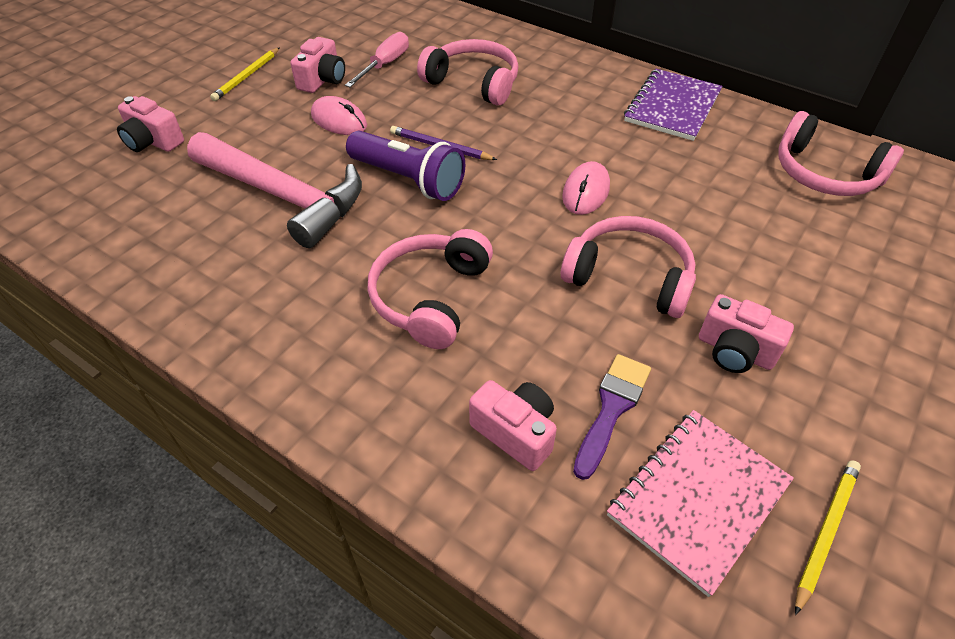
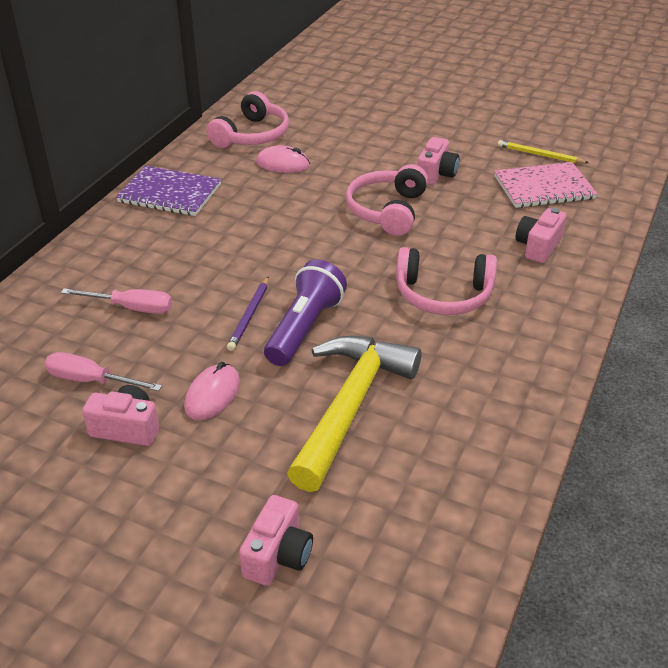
camera: 100 degrees left, 10 degrees down
pink hammer [187,132,362,248] -> yellow hammer [287,336,422,492]
yellow pencil [210,47,280,101] -> none
pink headphones [417,39,518,106] -> pink screwdriver [61,288,172,314]
pink mouse [562,161,610,215] -> pink mouse moved to [256,145,310,173]
purple brush [573,354,651,480] -> none
pink notebook [607,410,794,597] -> pink notebook turned 45 degrees counterclockwise [494,162,598,208]

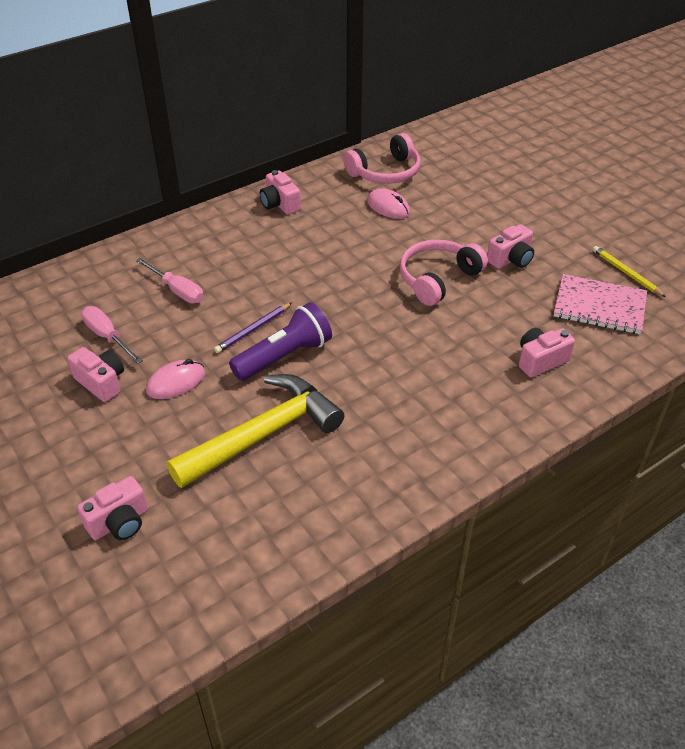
camera: 30 degrees right, 5 degrees up
purple notebook [116,166,221,216] -> pink camera [260,170,301,215]
pink headphones [396,247,497,315] -> none

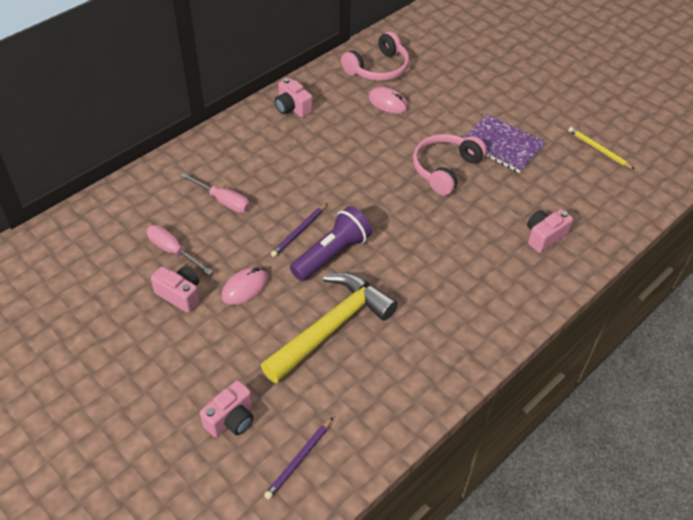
camera: 10 degrees left, 5 degrees up
pink camera [487,224,534,269] -> purple notebook [464,114,546,173]
pink notebook [554,274,647,334] -> none
none -> purple pencil [264,417,333,500]

